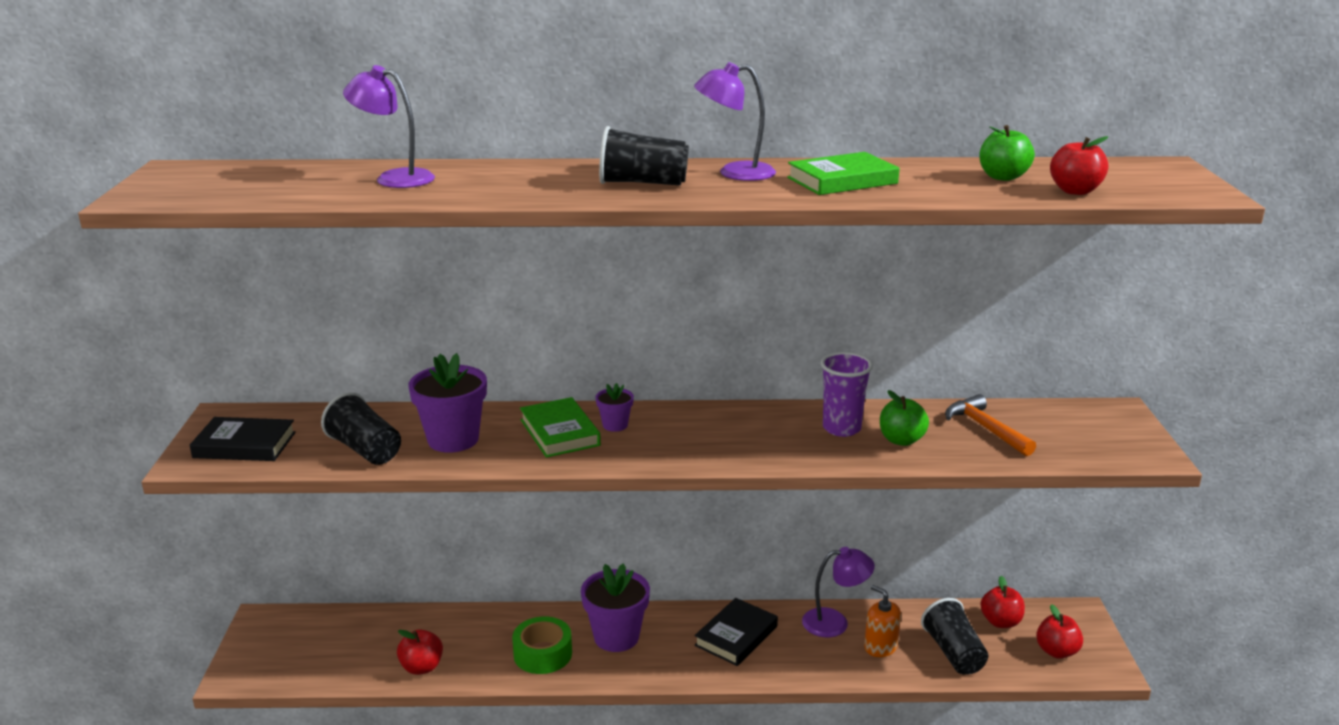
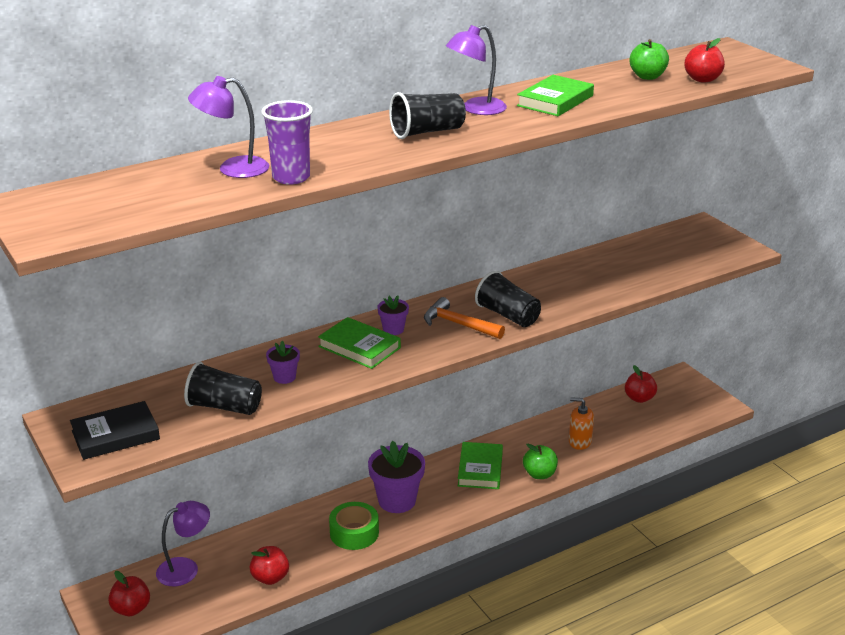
camera: 30 degrees left, 5 degrees up
purple flower pot [408,353,487,453] -> purple flower pot [266,341,300,384], size x0.51
black book [694,598,778,666] -> green book [458,442,503,489]
purple lamp [802,547,875,637] -> purple lamp moved to [156,501,210,586]
purple cup [821,352,873,437] -> purple cup moved to [261,100,313,185]
green apple [880,390,929,446] -> green apple moved to [523,444,558,479]
black cup [921,598,988,674] -> black cup moved to [475,271,541,327]
orange hammer [945,394,1036,456] -> orange hammer moved to [424,297,505,339]
red apple [1036,604,1083,659] -> red apple moved to [108,571,150,616]

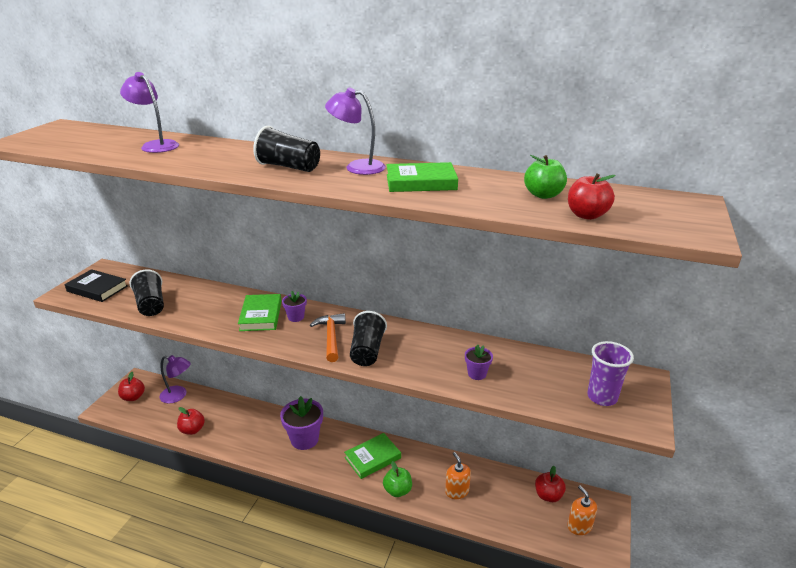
camera: 50 degrees right, 0 degrees up
purple cup [261,100,313,185] -> purple cup moved to [587,341,634,406]
purple flower pot [266,341,300,384] -> purple flower pot moved to [465,344,493,380]
green tape [329,502,379,550] -> none
none -> orange soap dispenser [567,485,597,535]

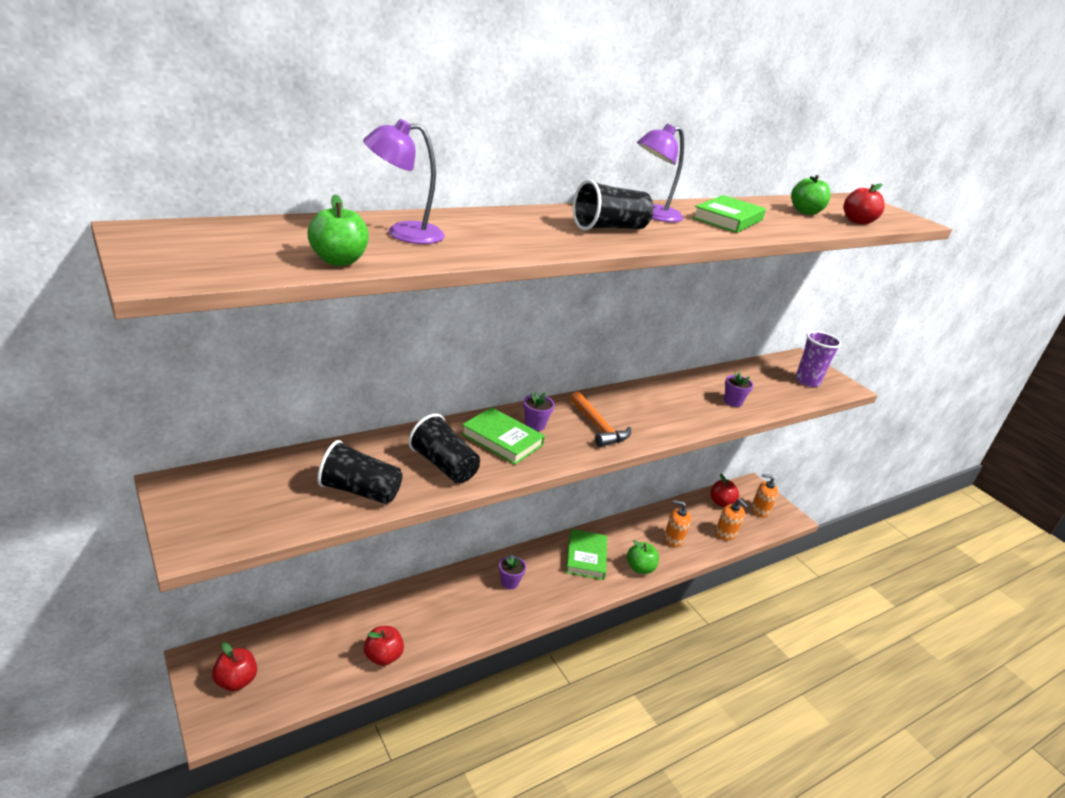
camera: 55 degrees left, 0 degrees up
black book [65,269,128,302] -> none
purple lamp [159,355,191,404] -> none
purple flower pot [280,396,323,450] -> purple flower pot [499,555,526,589], size x0.51
orange hammer [310,313,346,362] -> orange hammer turned 150 degrees counterclockwise [570,392,631,447]
black cup [350,311,387,366] -> black cup moved to [408,414,480,483]
none -> green apple [308,194,369,266]
none -> orange soap dispenser [715,499,748,540]

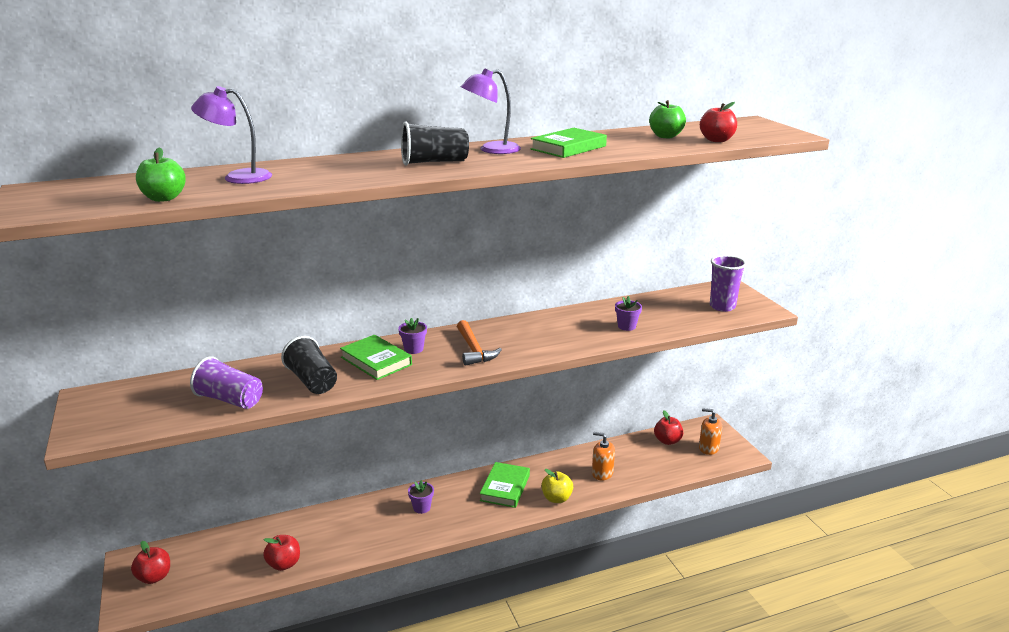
camera: 15 degrees right, 5 degrees down
black cup [317,440,403,504] -> purple cup [190,356,263,409]
green apple [627,540,659,574] -> yellow apple [541,469,573,503]
orange soap dispenser [715,499,748,540] -> none

